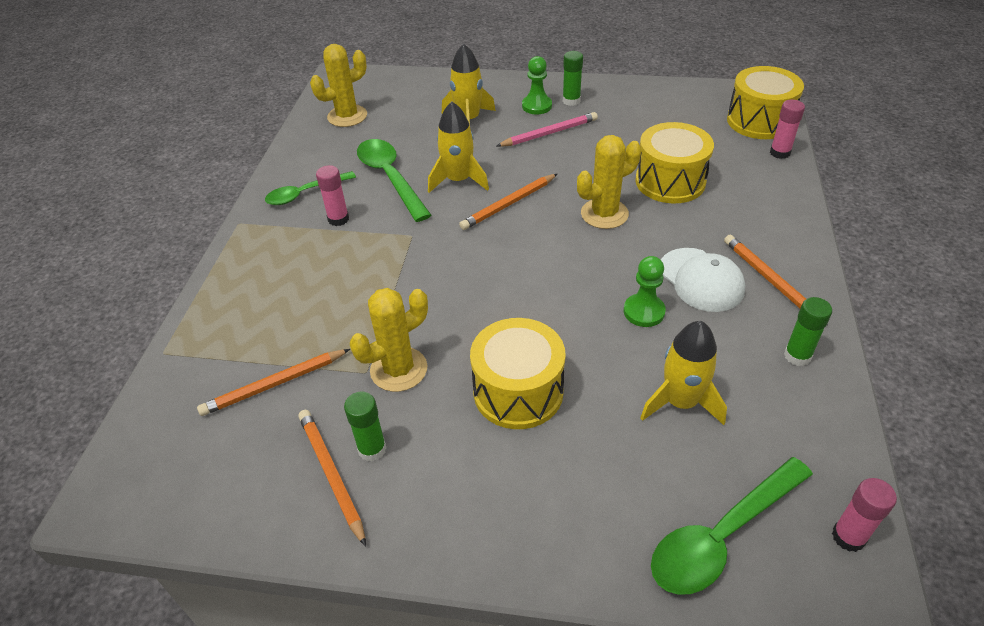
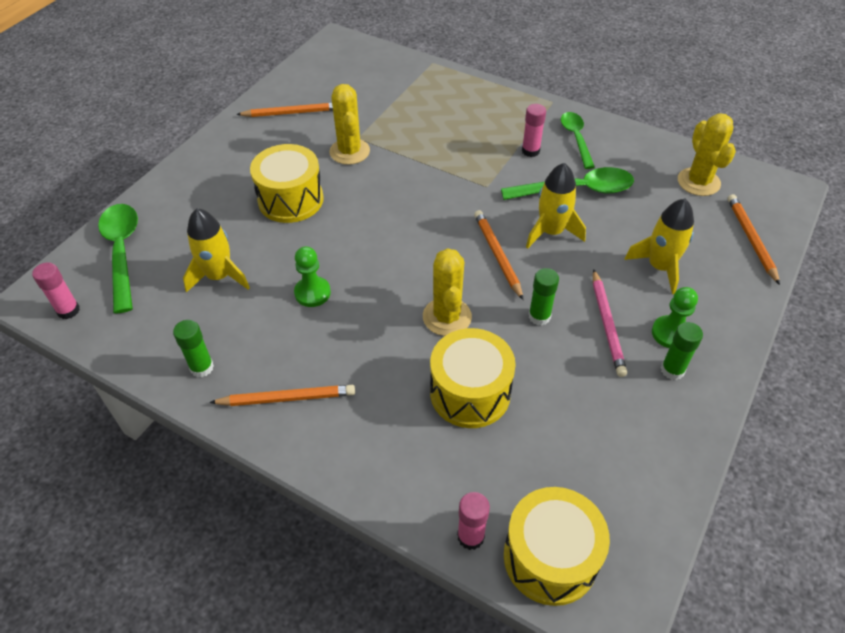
camera: 110 degrees right, 5 degrees up
orange pencil [197,349,350,416] -> orange pencil moved to [728,194,780,285]
green glue stick [344,391,387,462] -> green glue stick moved to [529,268,559,325]
white cap [661,248,746,312] -> none

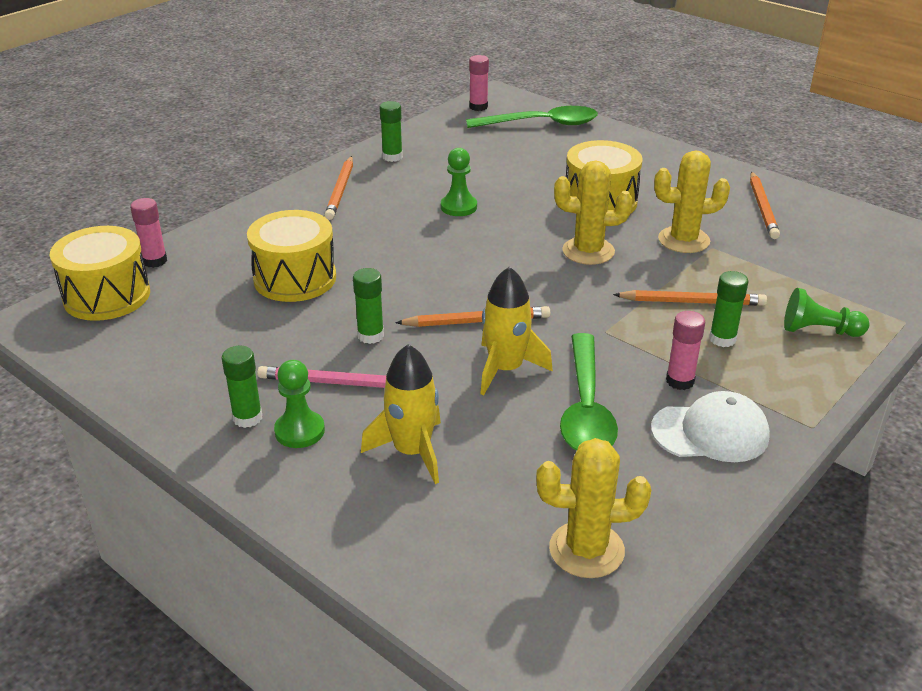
camera: 100 degrees right, 15 degrees down
yellow rocket [183,208,250,293] -> none
yellow cactus [423,248,472,336] -> yellow cactus moved to [554,160,633,265]
green spoon [561,112,595,169] -> white cap [651,391,770,462]
orange pencil [728,194,780,285] -> orange pencil moved to [613,290,767,306]
none -> green glue stick [709,271,748,347]
none -> green pawn [784,288,869,337]

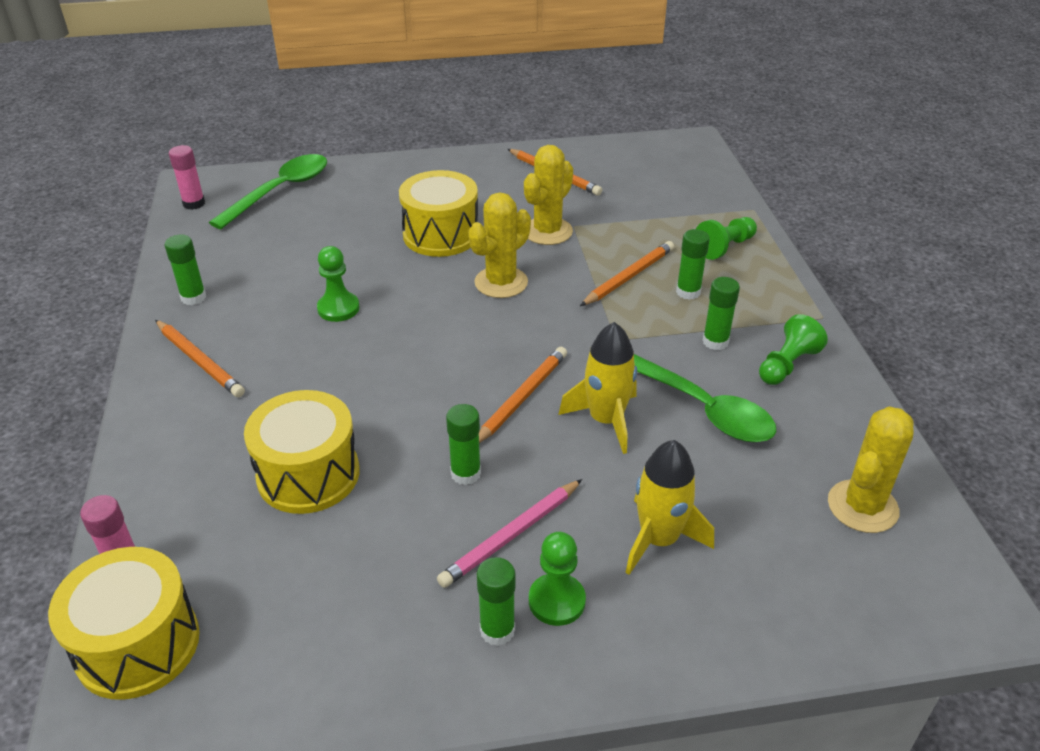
camera: 50 degrees left, 5 degrees up
white cap [651,391,770,462] -> green pawn [759,314,828,385]
pink glue stick [666,311,705,390] -> green glue stick [702,277,740,350]

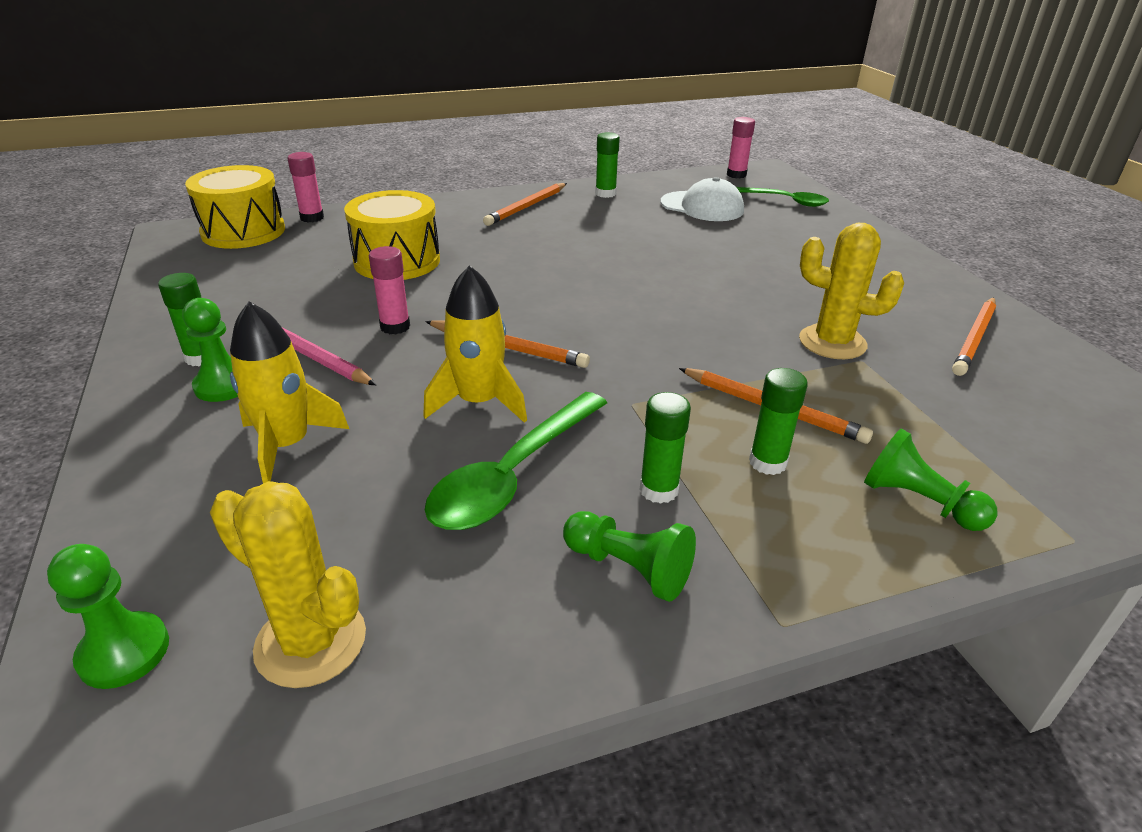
camera: 80 degrees right, 5 degrees down
green spoon [209,154,327,229] -> green spoon [736,187,829,207], size x0.66
green pawn [317,246,360,322] -> green pawn moved to [47,544,169,689]
yellow drum [399,170,478,257] -> none
green glue stick [446,404,481,485] -> pink glue stick [369,246,410,335]
yellow cactus [469,192,531,298] -> none
none -> white cap [661,177,744,221]

